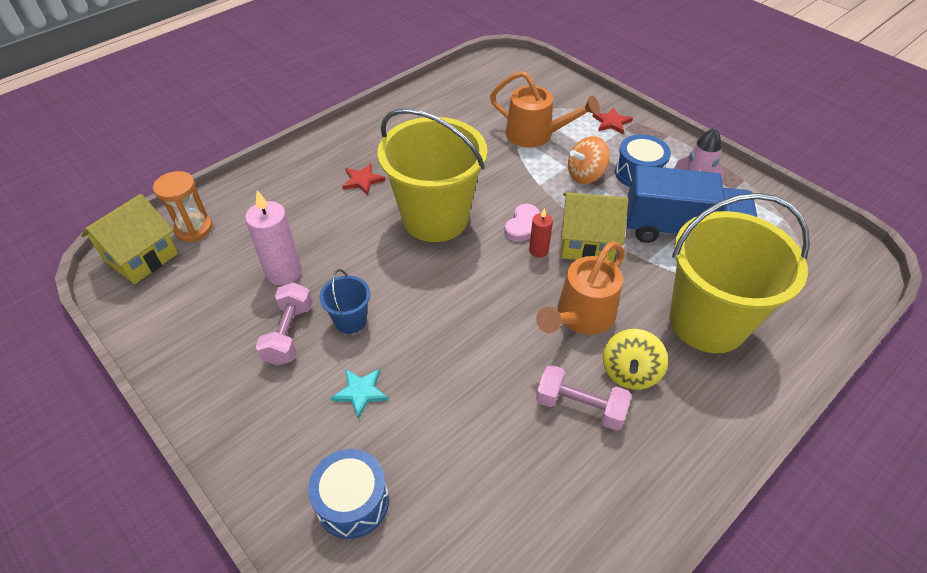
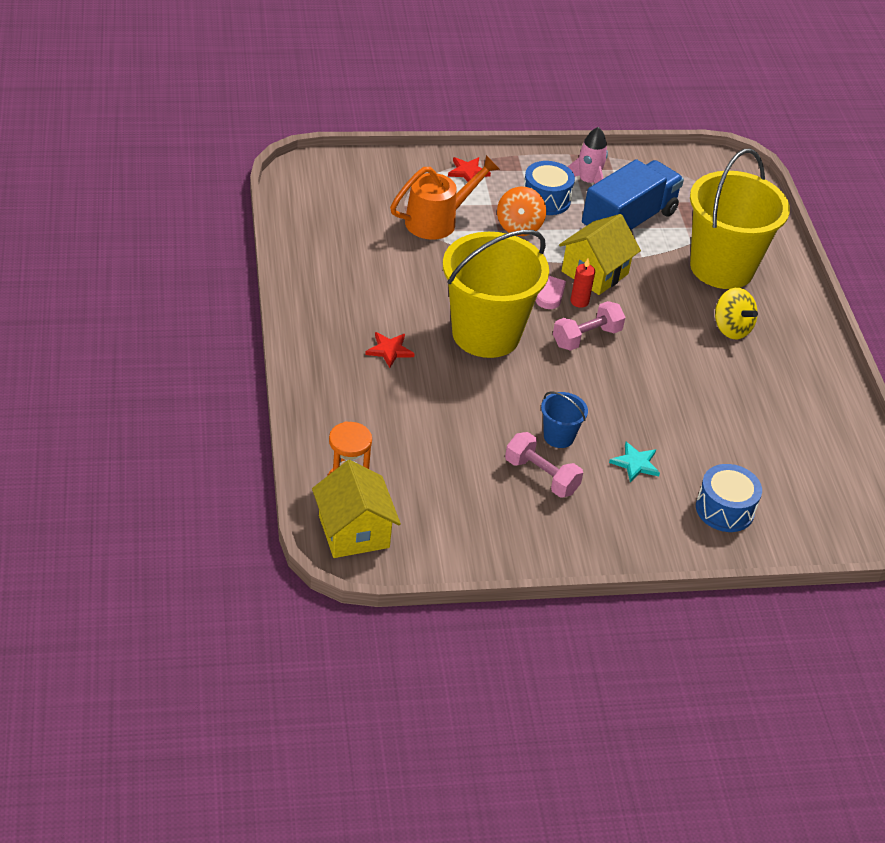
camera: 60 degrees left, 5 degrees down
pink candle [245,190,302,285] -> none
orange watering can [536,241,625,335] -> none
pink dumbbell [536,365,631,431] -> pink dumbbell moved to [553,301,625,351]

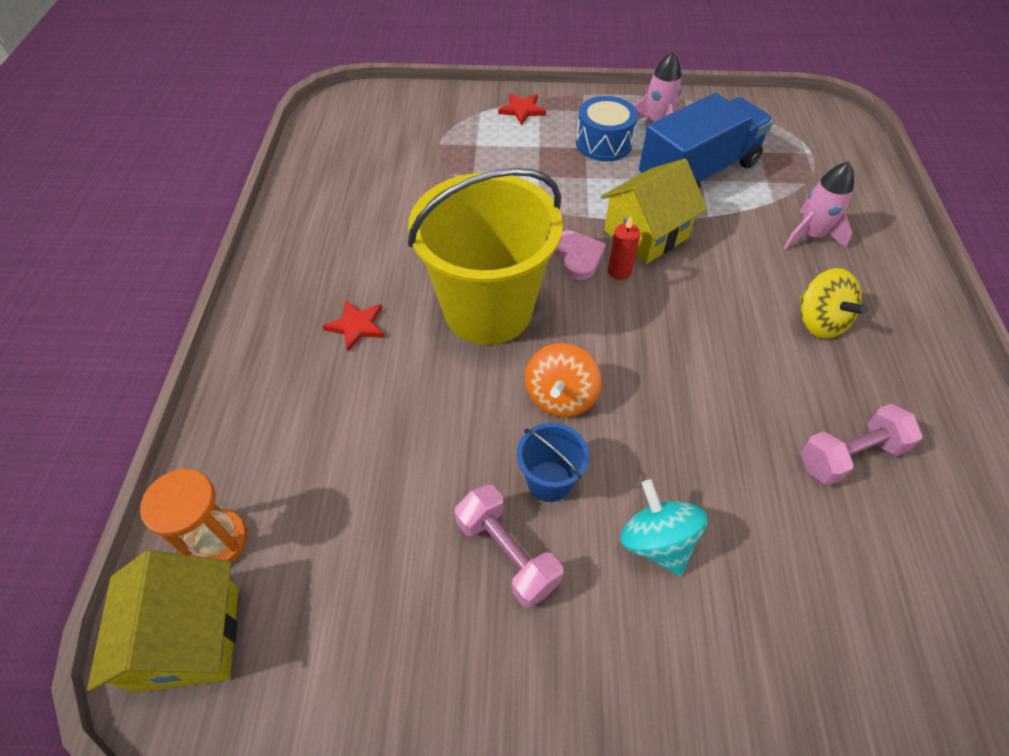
camera: 15 degrees right, 10 degrees up
orange watering can [390,155,500,240] -> none
orange spinning top [497,187,546,236] -> orange spinning top moved to [525,343,601,417]
pink dumbbell [553,301,625,351] -> pink dumbbell moved to [800,404,922,486]
turquoise star [609,442,660,482] -> turquoise spinning top [620,479,707,576]
yellow bucket [690,148,790,289] -> pink rocket [784,161,854,250]
blue drum [696,464,762,532] -> none

